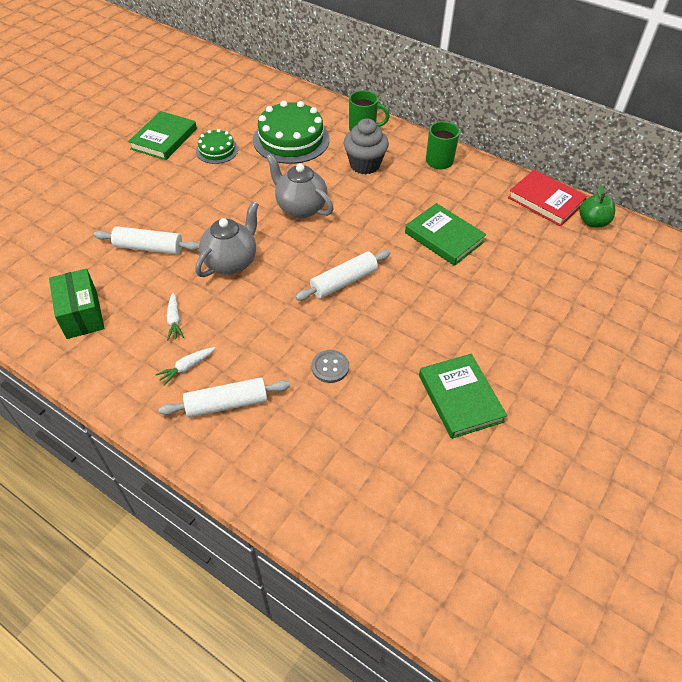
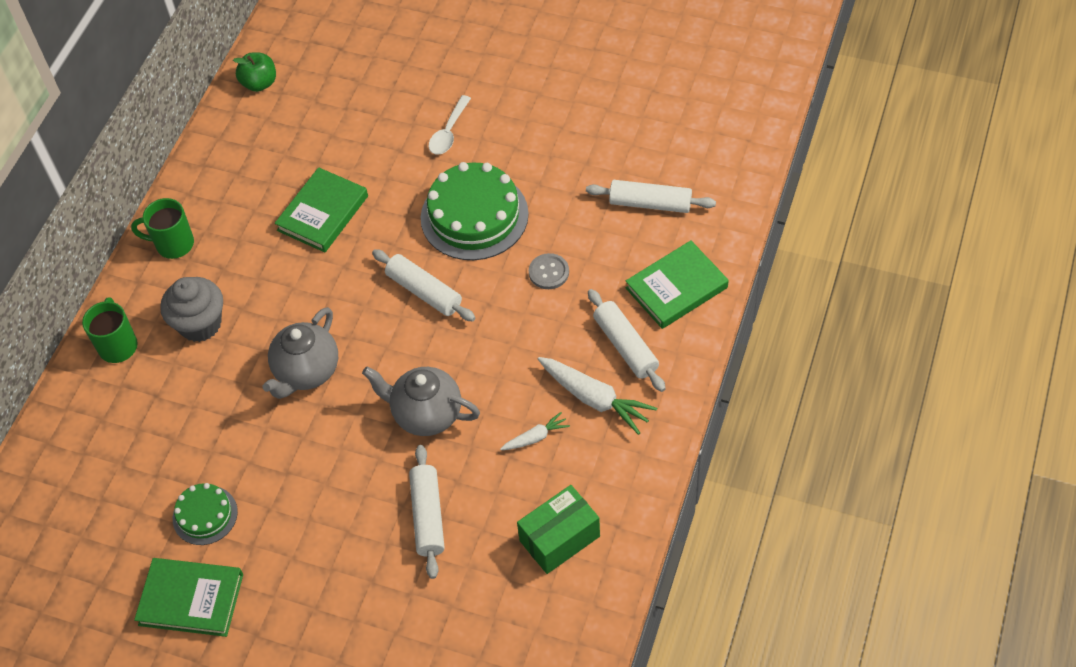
camera: 100 degrees left, 5 degrees up
white carrot [155,347,215,386] -> white carrot [538,357,657,435], size x1.84
green cake [253,101,330,164] -> green cake moved to [421,162,529,260]
green book [419,354,507,439] -> green book moved to [626,240,729,329]
red book [508,169,587,226] -> none
none -> white spoon [429,95,471,155]
none -> white rolling pin [586,180,716,213]

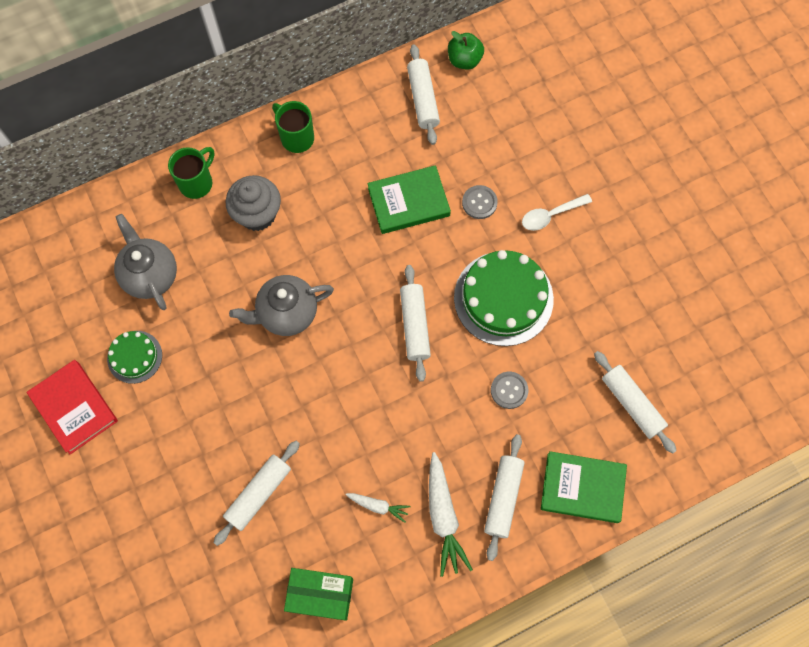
camera: 40 degrees right, 15 degrees up
green book [134,558,243,637] -> red book [26,360,118,454]
grey teapot [362,367,480,436] -> grey teapot moved to [114,214,177,310]
none -> white rolling pin [407,45,440,145]
none -> grey button [462,185,498,219]

